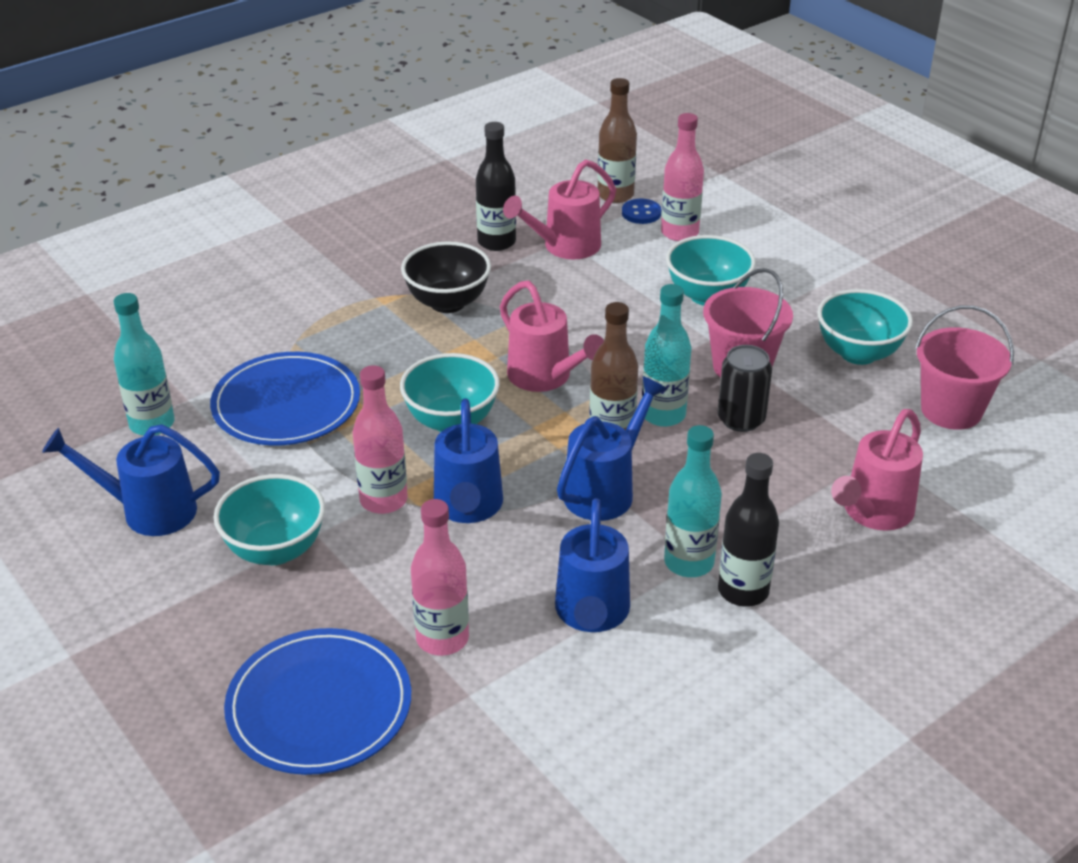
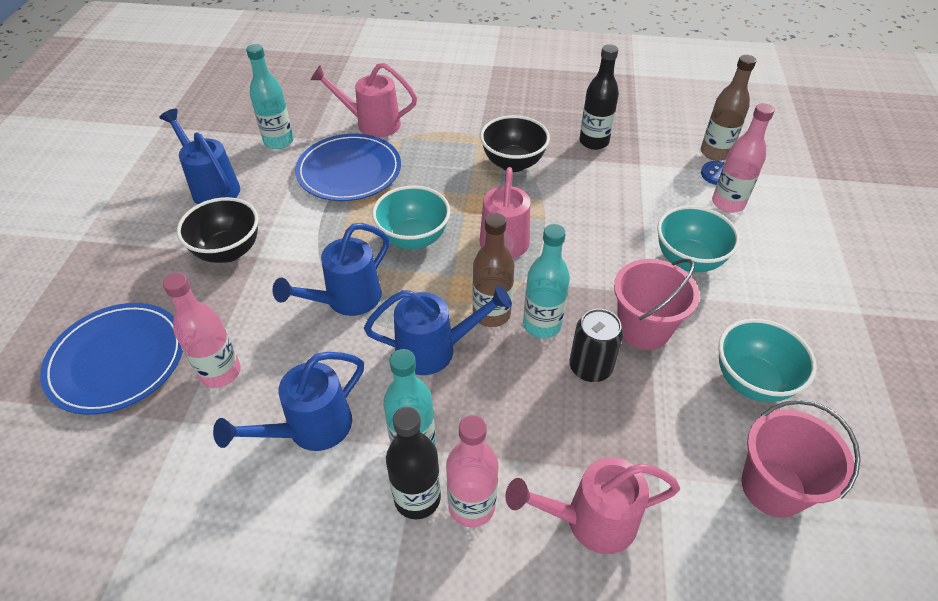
camera: 45 degrees right, 10 degrees up
turquoise bowl [214,474,325,565] -> black bowl [177,197,259,263]
pink bottle [353,365,408,514] -> pink bottle moved to [446,415,499,527]
pink watering can [503,160,616,259] -> pink watering can moved to [310,63,417,137]

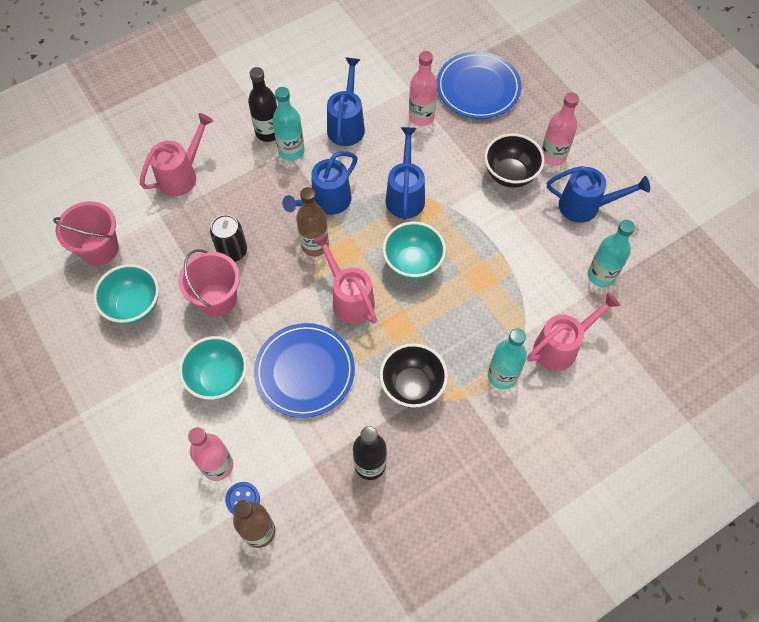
camera: 140 degrees right, 15 degrees up
blue plate [295,134,401,201] -> blue plate moved to [254,323,355,418]
pink bottle [446,415,499,527] -> pink bottle moved to [542,92,579,166]
turquoise bottle [523,224,570,338] -> turquoise bottle moved to [488,329,527,389]

